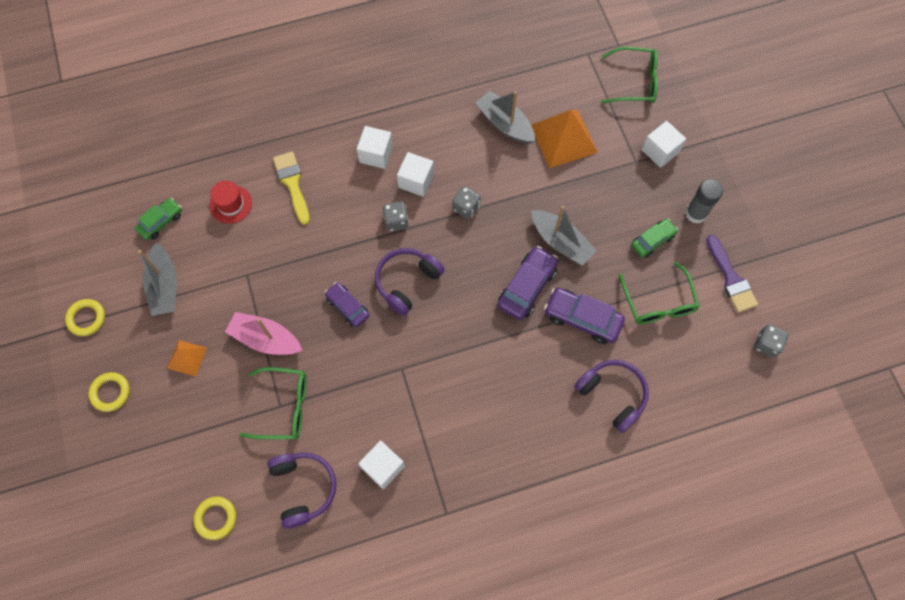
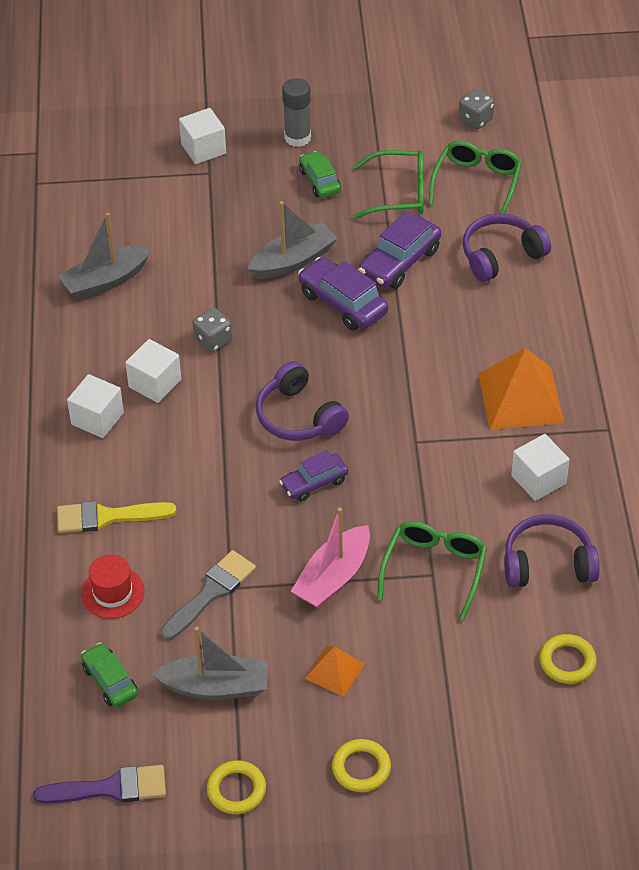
camera: 75 degrees left, 20 degrees down
grey dice [383,201,409,231] -> none
orange pyramid [531,110,598,168] -> orange pyramid moved to [478,348,564,430]
green glasses [601,47,658,104] -> green glasses moved to [428,141,522,214]
purple brush [706,235,758,313] -> purple brush moved to [33,765,166,804]
none -> grey brush [160,550,256,640]

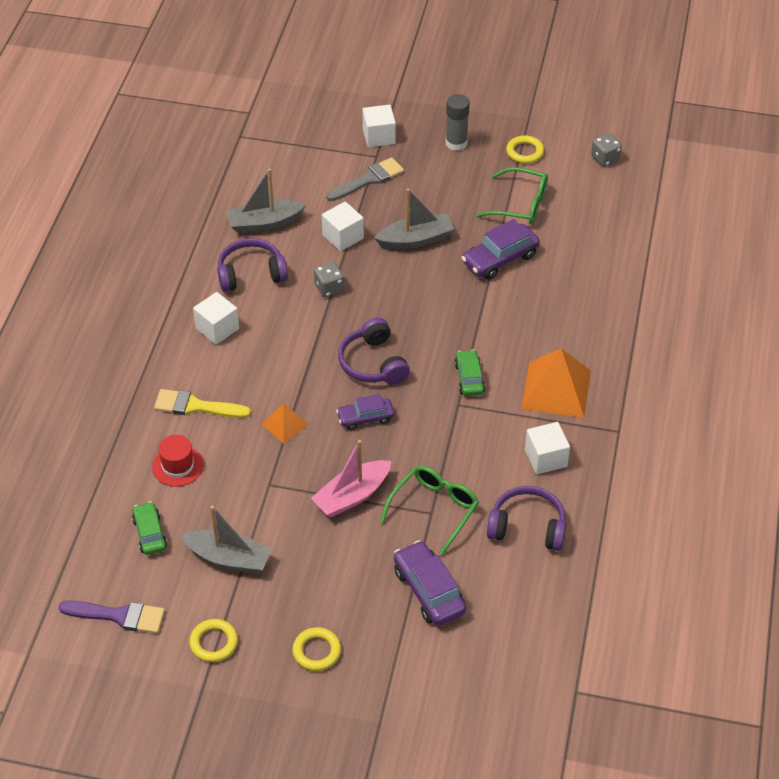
camera: 15 degrees right, 0 degrees up
white cube [125,339,181,403] -> white cube moved to [322,202,364,251]
grey brush [160,550,256,640] -> grey brush moved to [326,157,404,201]
purple car [298,257,388,331] -> purple car moved to [394,540,466,626]
green car [299,151,341,198] -> green car moved to [454,350,485,396]
orange pyramid [304,646,365,697] -> orange pyramid moved to [261,403,309,443]
green glasses [428,141,522,214] -> none
purple headphones [463,213,551,282] -> purple headphones moved to [217,238,288,292]
yellow ring [539,634,597,684] -> yellow ring moved to [506,135,544,164]

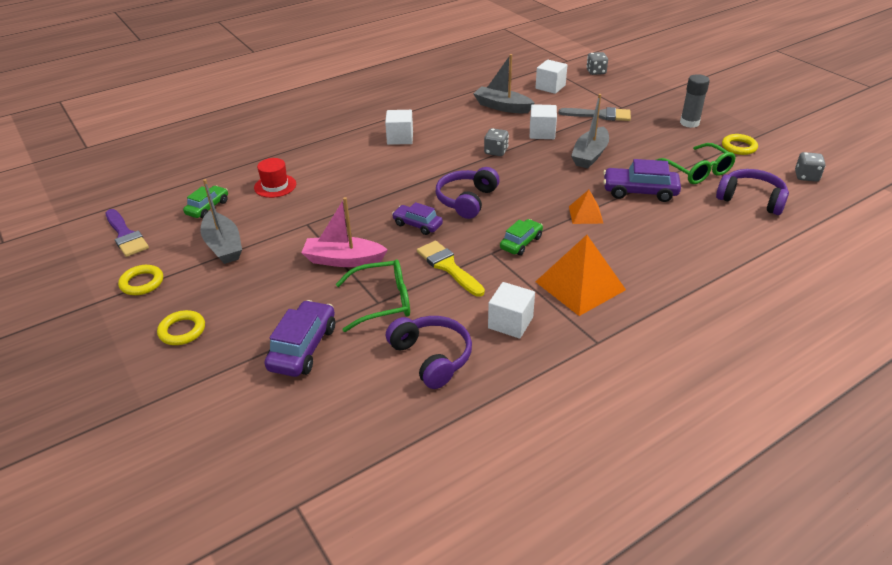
camera: 45 degrees right, 10 degrees down
yellow brush [154,389,251,418] -> yellow brush moved to [417,241,485,297]
purple headphones [217,238,288,292] -> purple headphones moved to [716,169,789,215]
orange pyramid [261,403,309,443] -> orange pyramid moved to [569,190,604,224]
white cube [362,105,396,147] -> white cube moved to [536,60,567,94]
grey boat [374,189,454,249] -> grey boat turned 90 degrees clockwise [571,94,609,168]
none -> grey dice [586,52,608,75]

